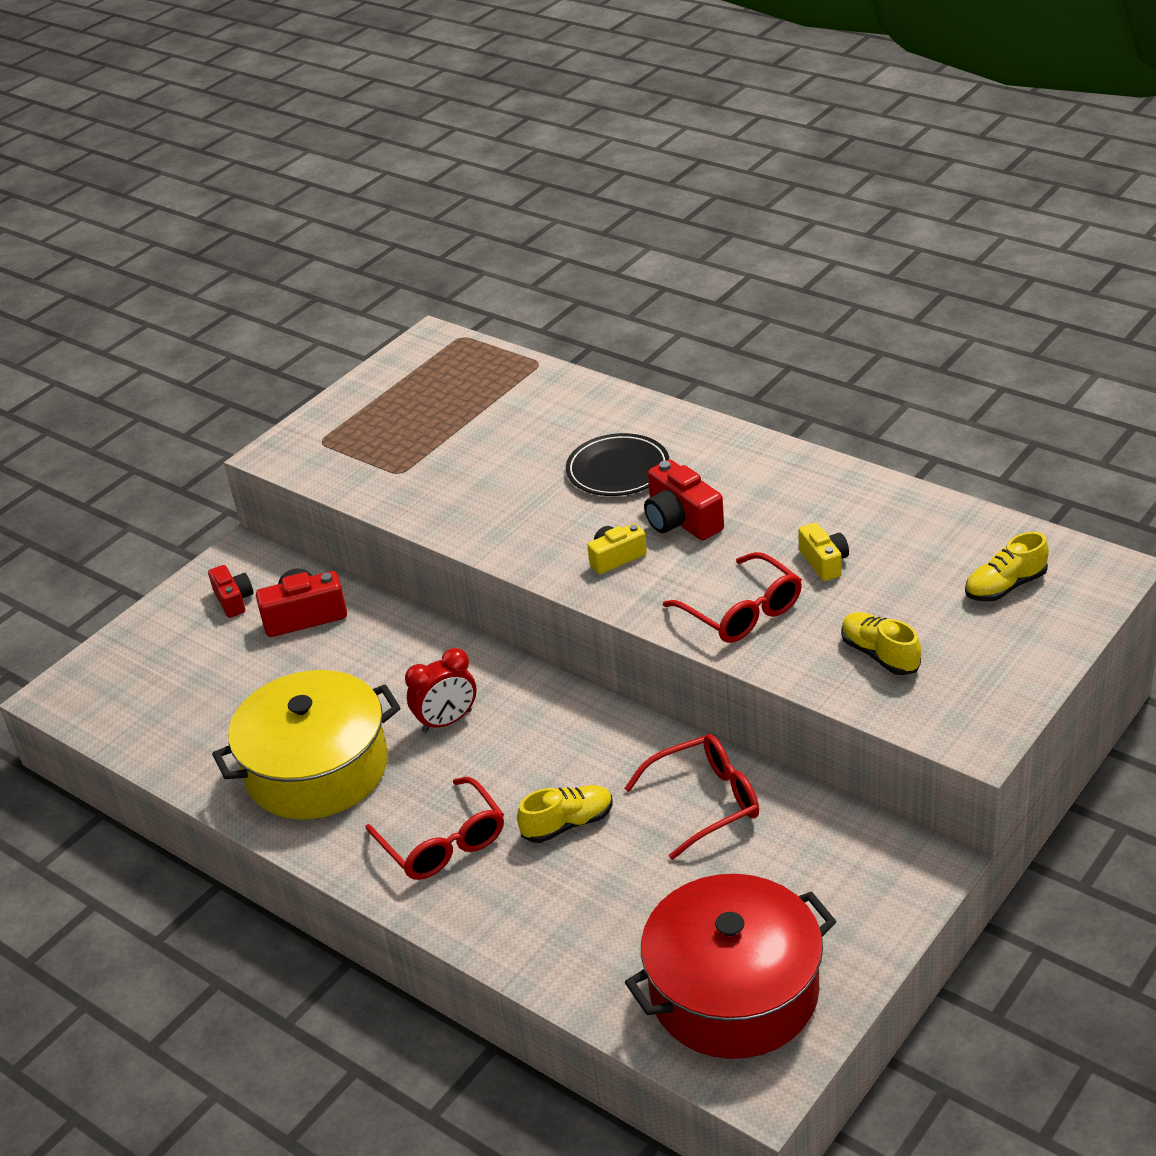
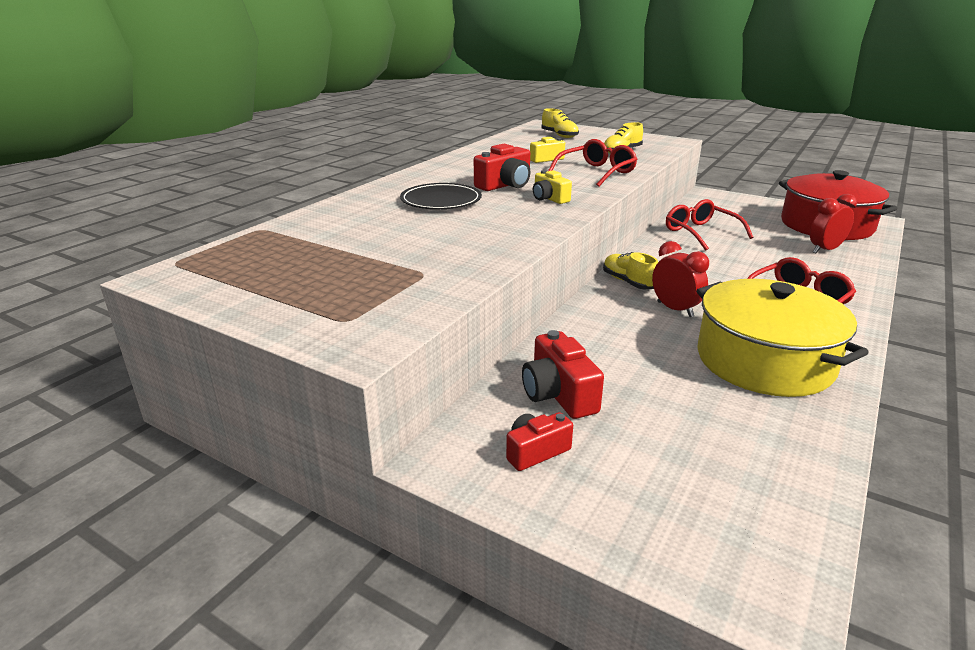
camera: 100 degrees left, 10 degrees down
yellow shoe [517,785,613,843] -> yellow shoe moved to [603,252,658,289]
none -> red clock [810,194,857,253]

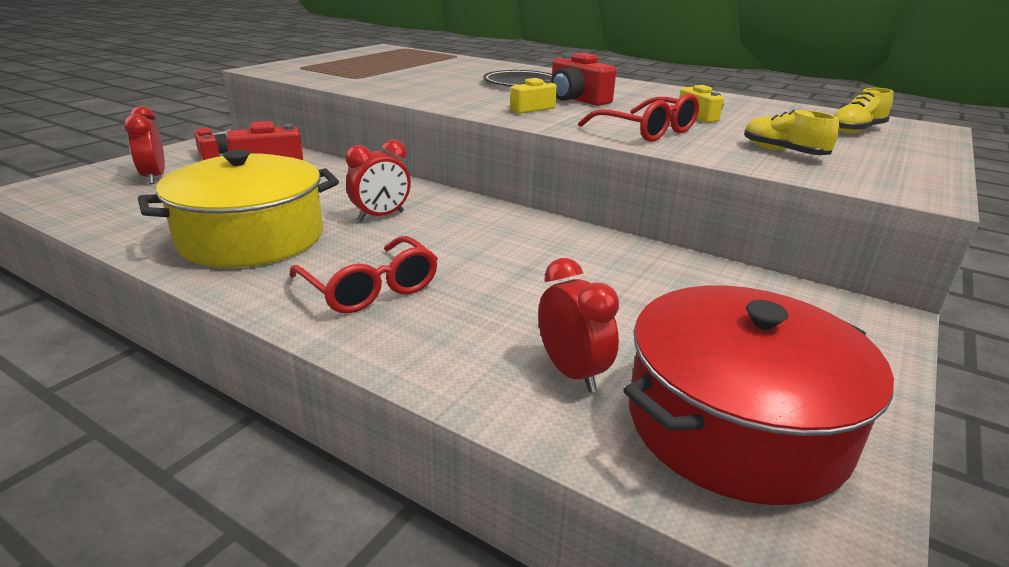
camera: 90 degrees right, 0 degrees up
yellow shoe [603,252,658,289] -> none
red glasses [666,199,753,251] -> none
none -> red clock [124,106,165,184]

